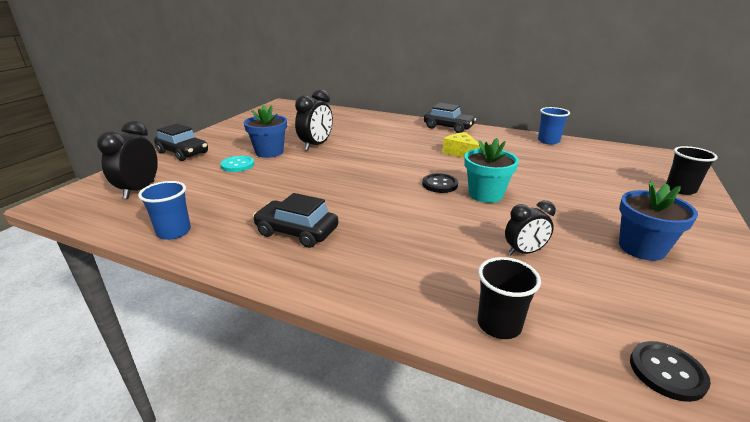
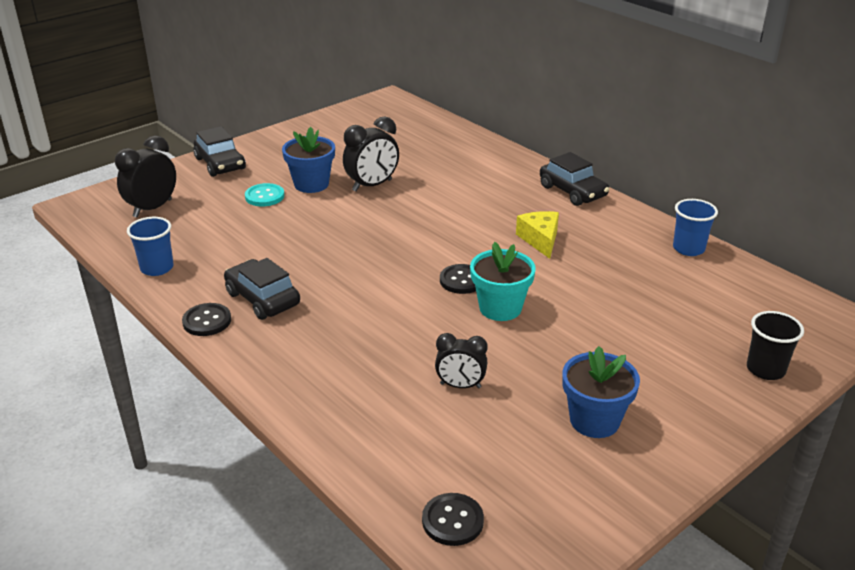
camera: 25 degrees right, 5 degrees up
black cup [477,257,541,339] -> none
none -> black button [182,303,231,336]

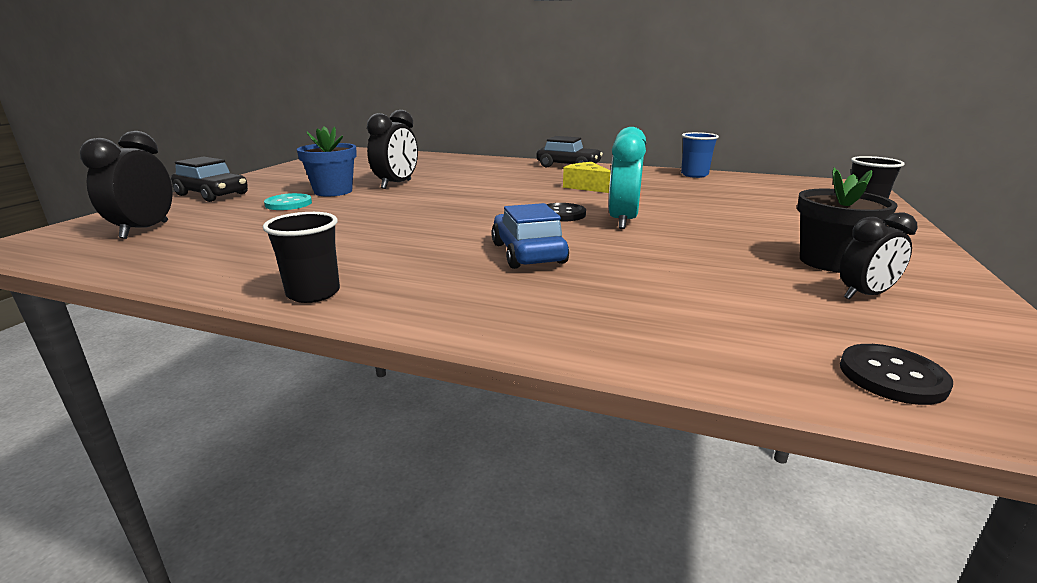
camera: 30 degrees left, 10 degrees down
blue cup [127,217,174,276] -> none
black button [182,303,231,336] -> black cup [263,212,340,303]
black car [224,258,300,320] -> none
black clock [435,333,488,389] -> black clock moved to [840,212,918,299]
turquoise flower pot [470,242,536,321] -> turquoise clock [608,127,646,229]
blue flower pot [562,346,640,438] -> black flower pot [797,167,898,272]
none -> blue car [492,203,569,269]

